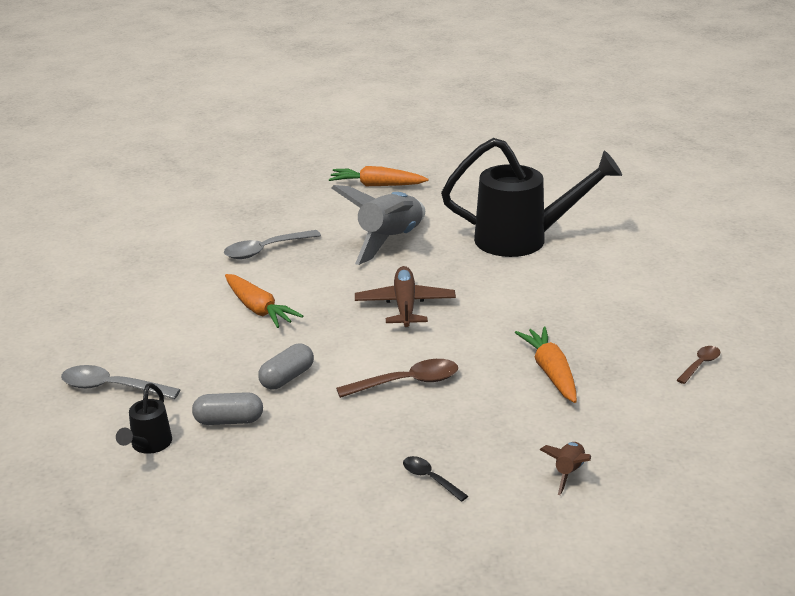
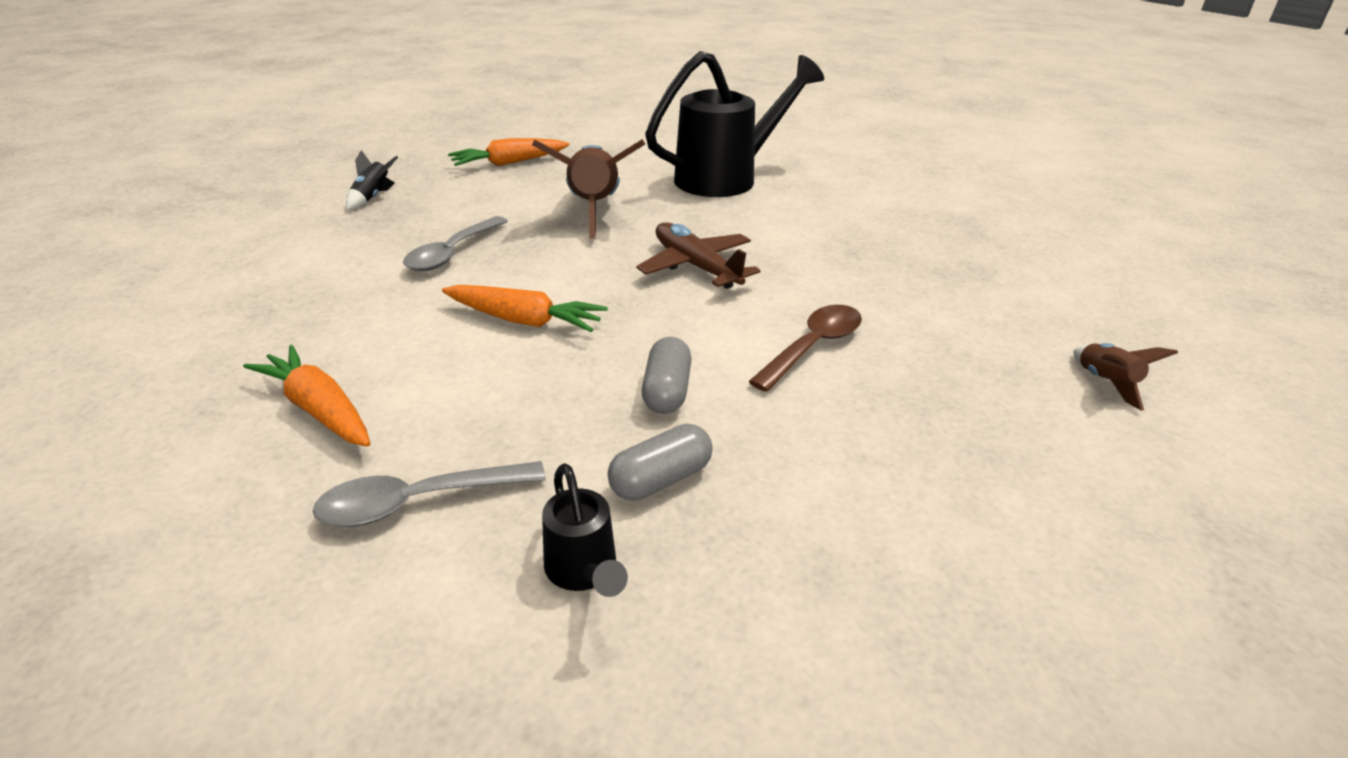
camera: 35 degrees left, 5 degrees up
grey rocket [332,185,425,265] -> brown rocket [532,139,645,239]
black spoon [403,456,468,502] -> none
orange carrot [515,327,577,403] -> orange carrot moved to [243,345,371,447]
brown spoon [677,346,721,384] -> none
none -> black rocket [346,150,398,210]

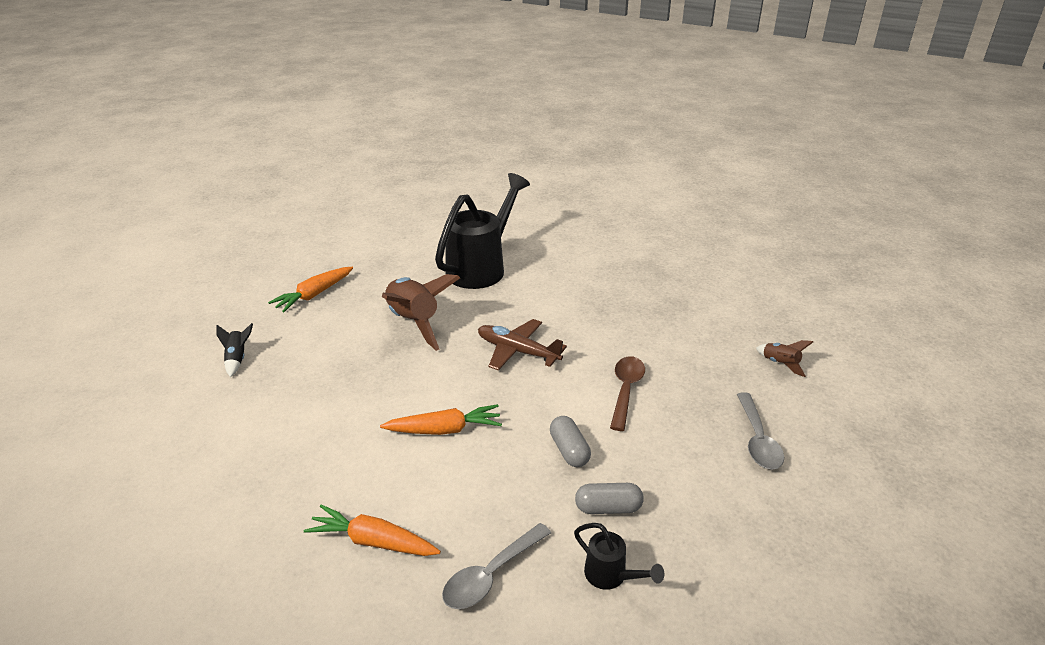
camera: 25 degrees left, 0 degrees up
grey spoon [403,216,508,271] -> grey spoon moved to [737,392,784,470]
grey capsule [608,424,713,501] -> grey capsule turned 60 degrees clockwise [575,483,644,514]

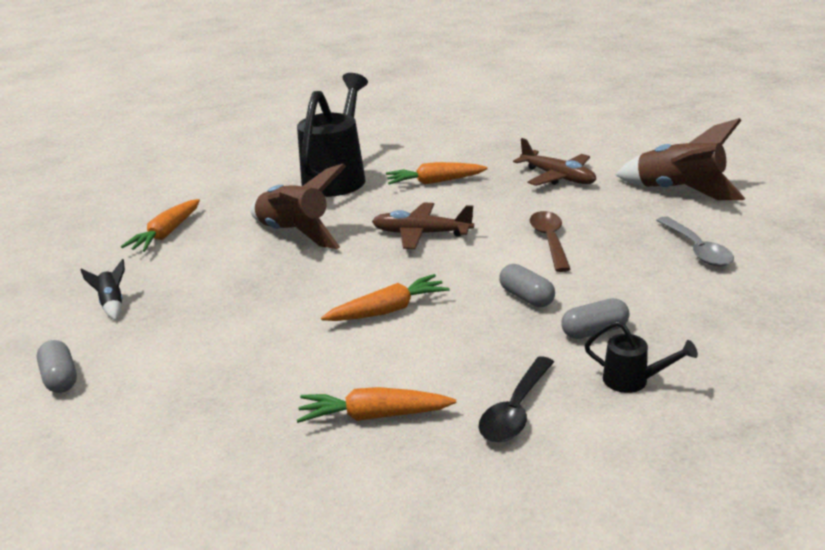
camera: 15 degrees left, 5 degrees down
grey spoon [442,523,551,609] -> black spoon [479,356,554,442]
brown rocket [756,340,813,377] -> brown rocket [616,118,745,200], size x2.21
none -> grey capsule [37,340,77,393]
none -> orange carrot [386,162,488,185]
none -> brown plane [513,138,596,186]

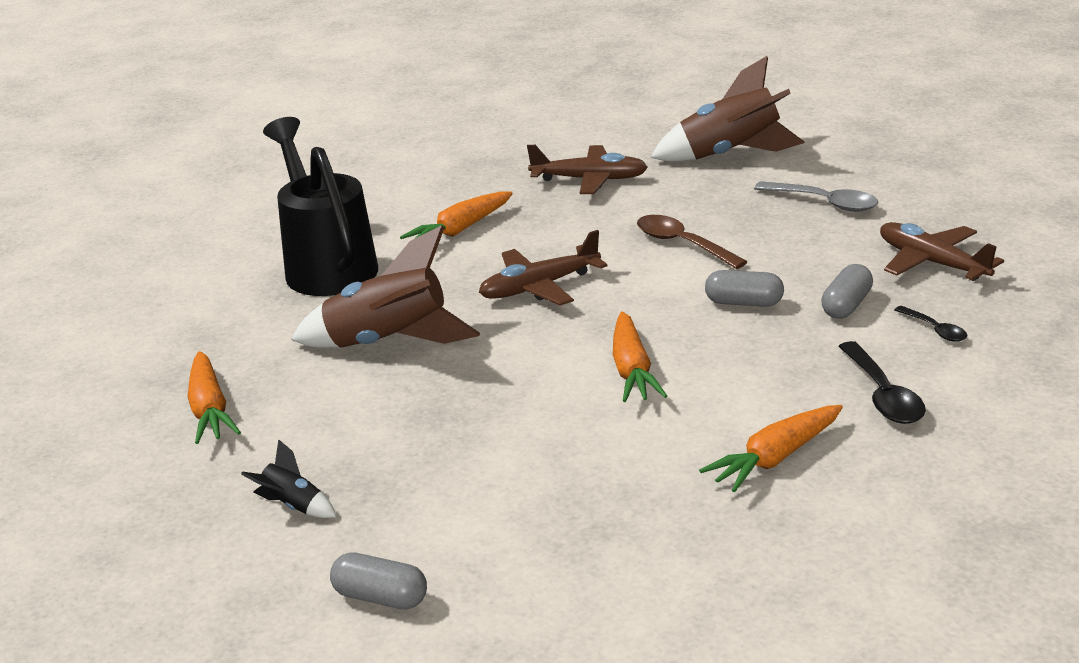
camera: 40 degrees left, 0 degrees up
orange carrot [321,274,449,321] -> orange carrot turned 150 degrees clockwise [613,311,667,402]
black watering can [584,321,698,393] -> black spoon [895,306,968,342]
none -> brown plane [880,222,1004,281]

